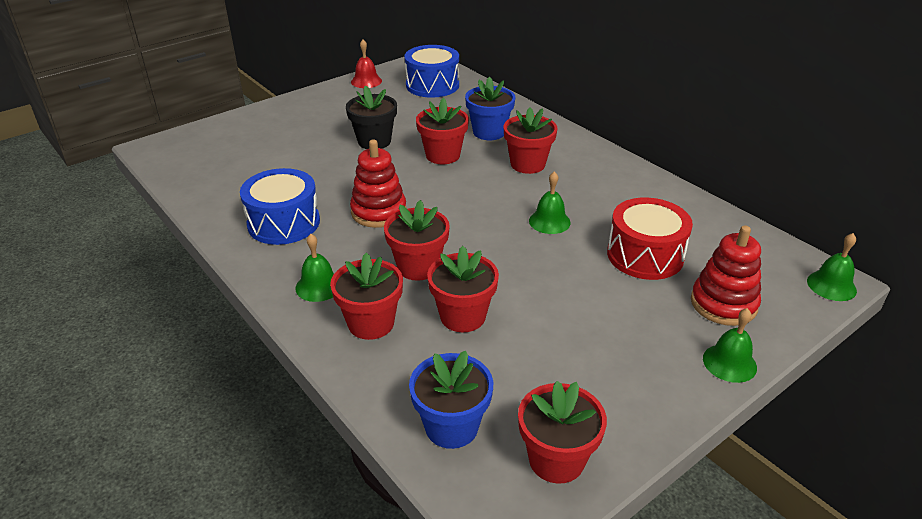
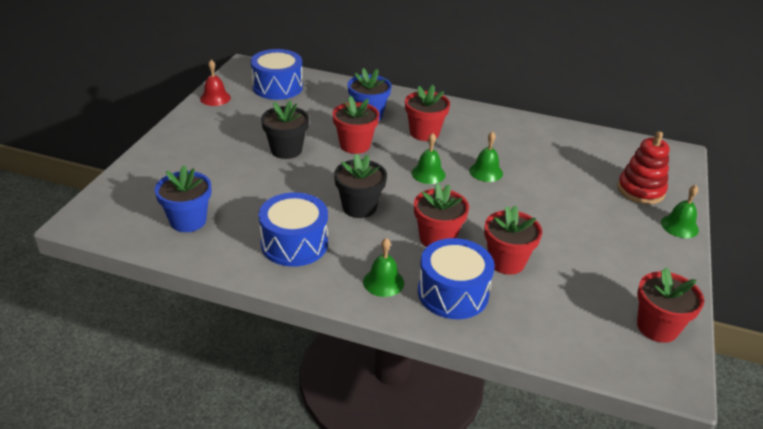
camera: 35 degrees left, 0 degrees up
red flower pot [330,252,403,340] -> blue drum [418,238,495,319]
red stacking toy [350,139,406,228] -> black flower pot [334,153,387,218]
blue flower pot [409,350,493,449] -> blue flower pot moved to [155,166,211,232]
red drum [607,198,693,280] -> none
green bell [807,233,857,301] -> green bell moved to [412,133,446,184]

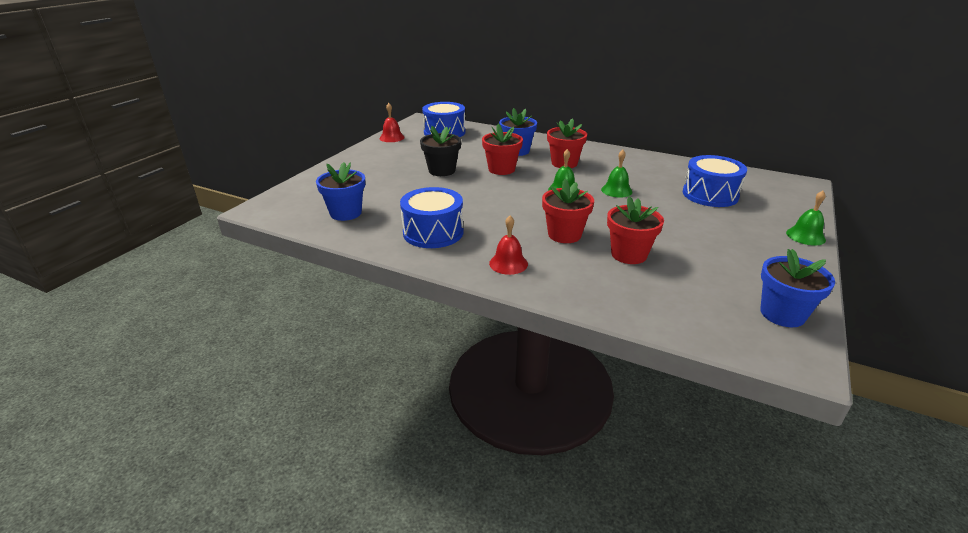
camera: 10 degrees right, 5 degrees down
black flower pot [334,153,387,218] -> none
green bell [363,238,404,297] -> red bell [489,216,528,275]
blue drum [418,238,495,319] -> blue drum moved to [683,155,747,207]
red stacking toy [617,131,670,204] -> none
red flower pot [637,267,704,343] -> blue flower pot [760,249,835,327]

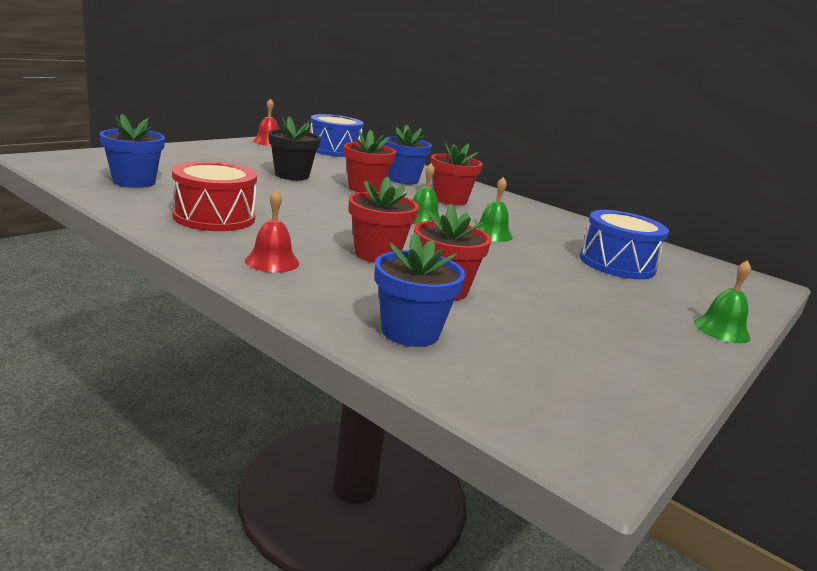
camera: 10 degrees right, 10 degrees down
blue drum [400,187,464,248] -> red drum [172,161,257,231]
blue flower pot [760,249,835,327] -> blue flower pot moved to [374,232,466,347]

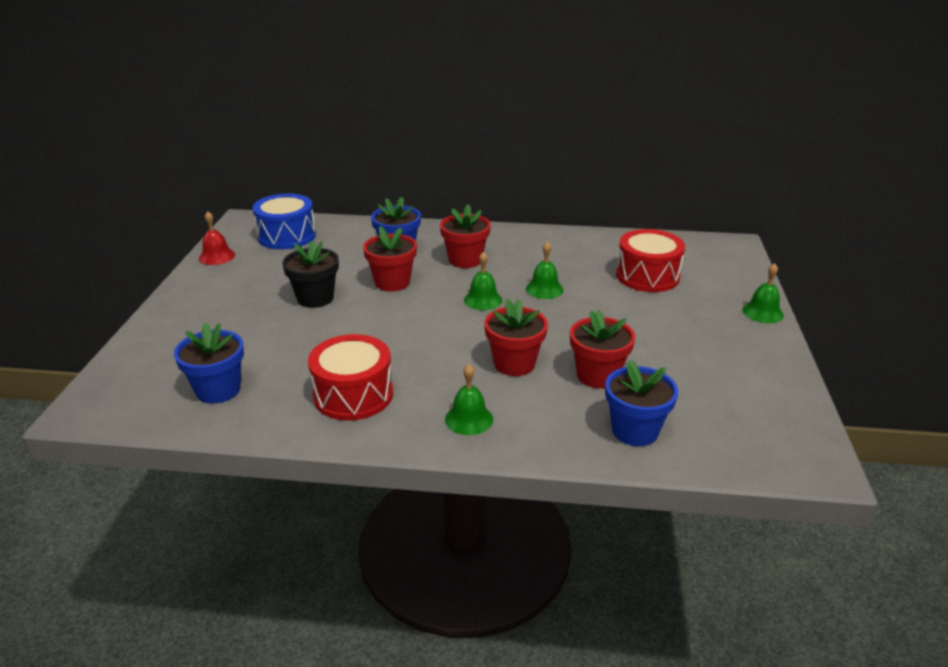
camera: 30 degrees left, 10 degrees up
red bell [245,189,299,273] -> green bell [445,364,493,435]
blue drum [580,210,669,279] -> red drum [616,229,685,292]

